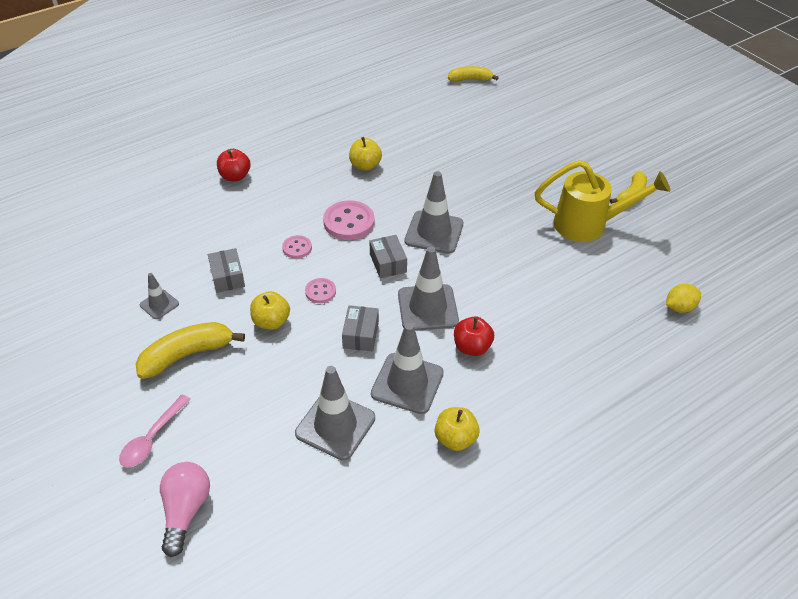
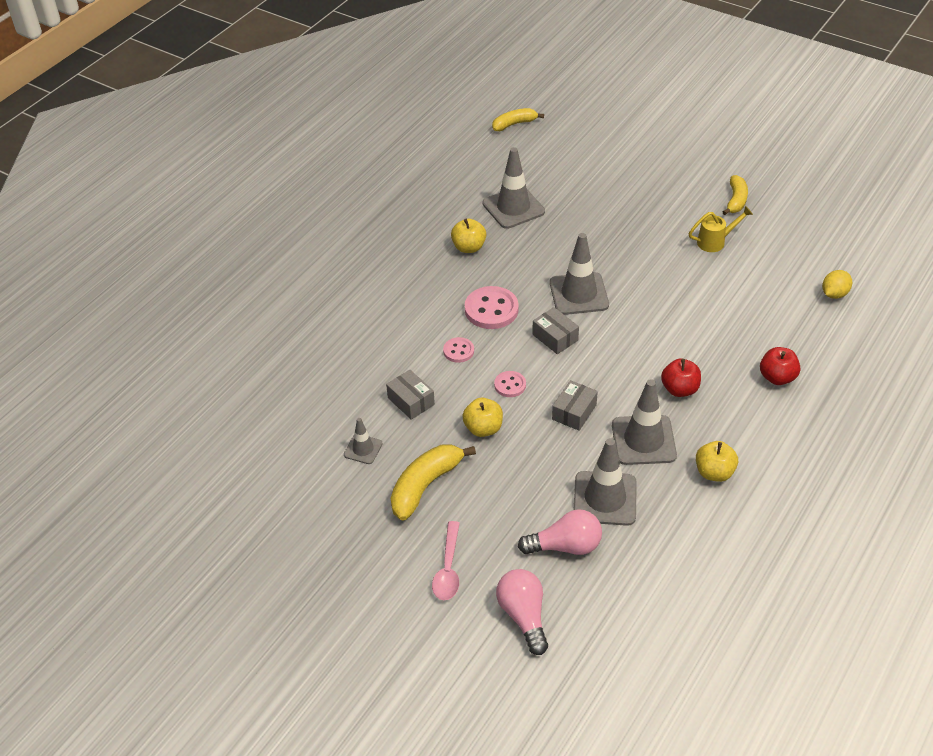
camera: 20 degrees left, 0 degrees up
red apple [217,149,250,181] -> red apple moved to [760,347,800,385]
grey box [342,305,379,351] -> grey box turned 45 degrees clockwise [552,380,598,431]
grey traffic cone [398,247,459,331] -> grey traffic cone moved to [483,147,545,229]
yellow watering can [535,160,670,242] -> yellow watering can [689,206,753,252], size x0.53
none -> pink light bulb [518,509,602,555]

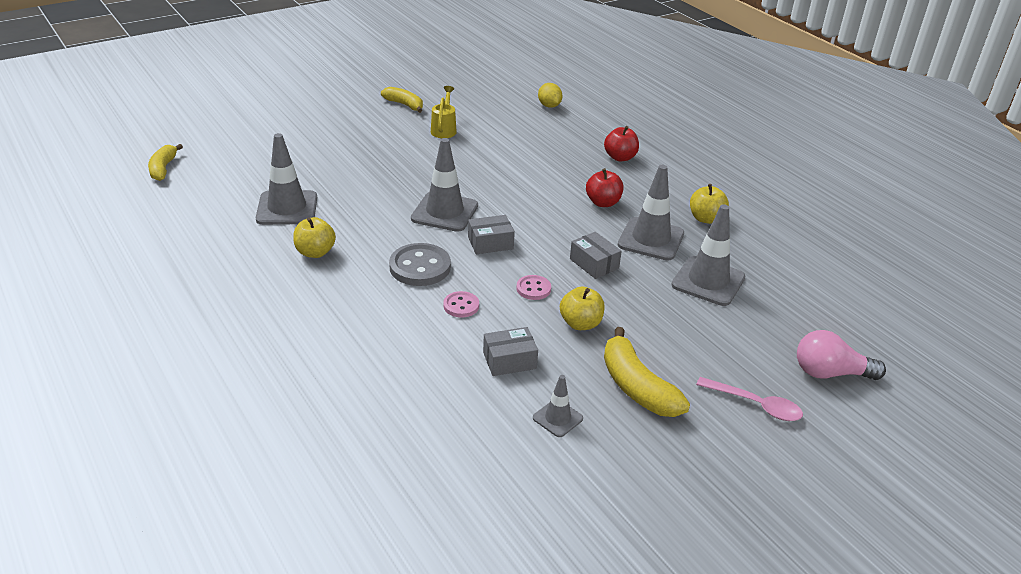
camera: 70 degrees left, 10 degrees down
pink button [465,286,519,329] -> grey button [389,243,451,286]
pink light bulb [518,509,602,555] -> none

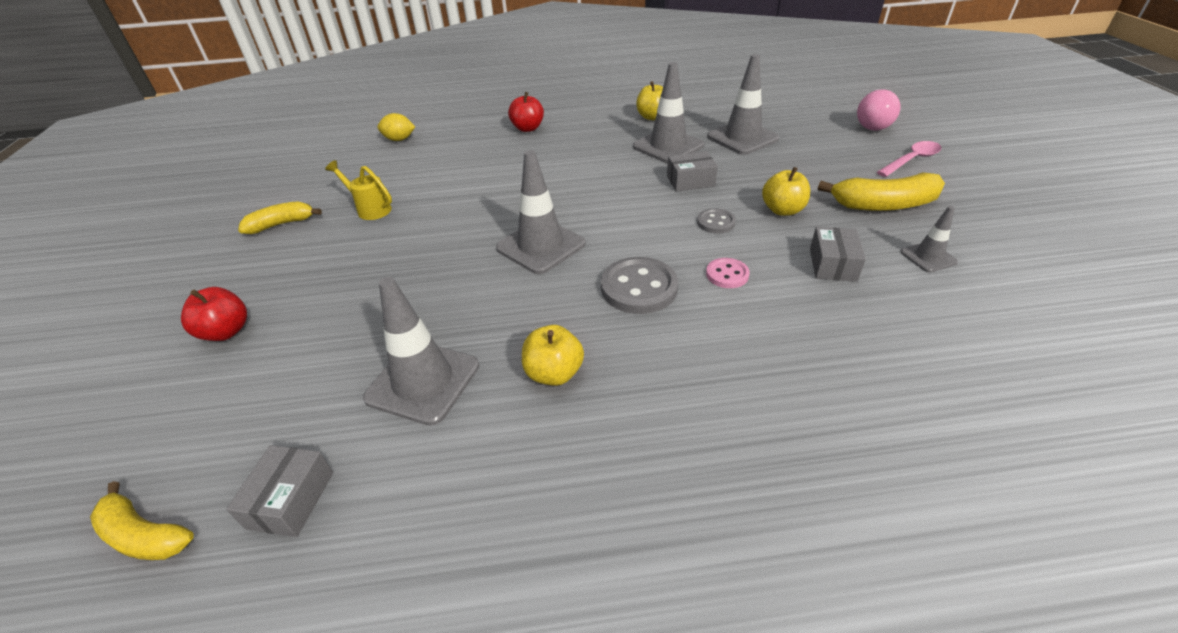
camera: 60 degrees left, 5 degrees up
grey box [468,215,515,254] -> grey box moved to [226,445,333,537]
pink button [516,275,551,300] -> grey button [697,208,736,234]
red apple [586,168,624,207] -> red apple moved to [181,287,247,341]

